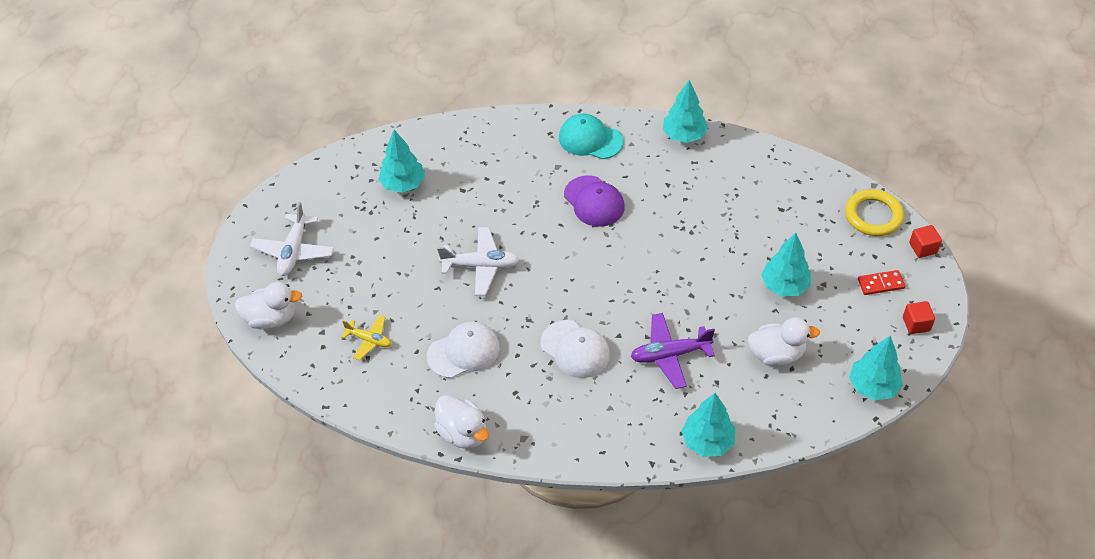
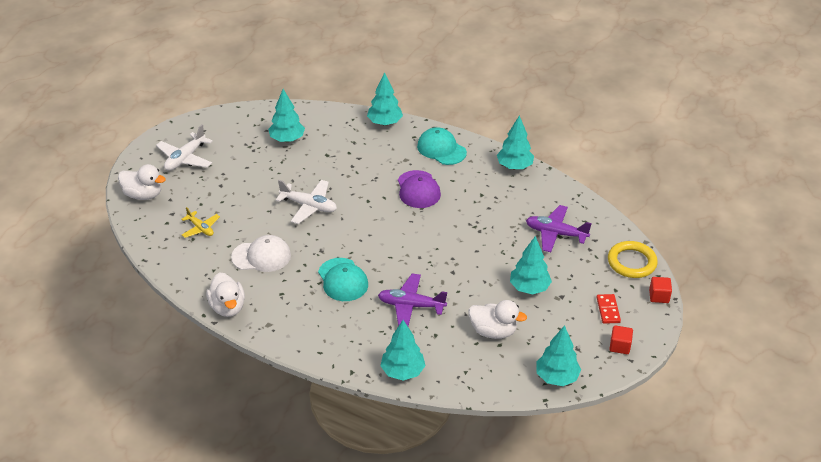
camera: 20 degrees right, 10 degrees down
white cap [541,320,610,378] -> turquoise cap [318,258,368,301]
red domino [858,270,905,295] -> red domino turned 75 degrees clockwise [596,294,621,324]
none -> turquoise tree [367,72,403,126]
none -> purple plane [526,205,592,252]

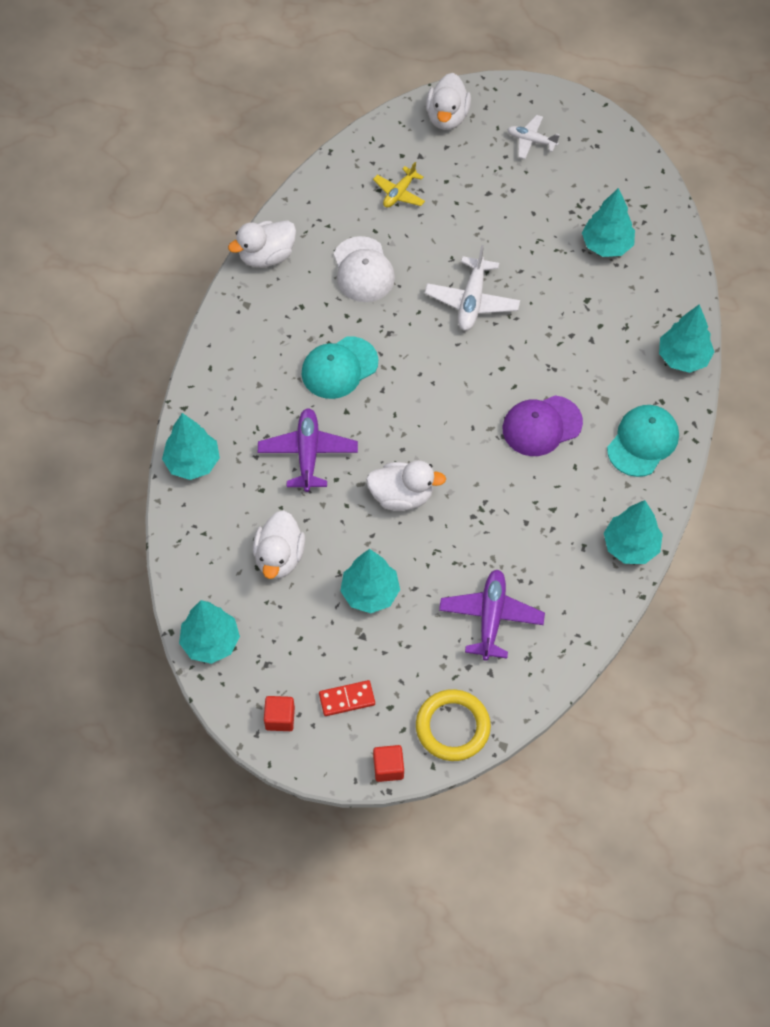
camera: 80 degrees right, 20 degrees up
white plane [156,124,213,171] -> white plane [507,115,560,159], size x0.63
none -> white duck [366,460,446,511]

